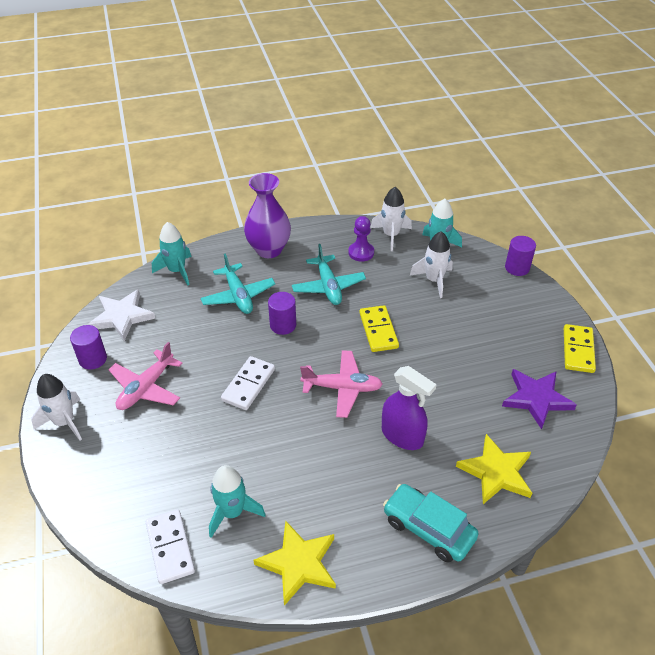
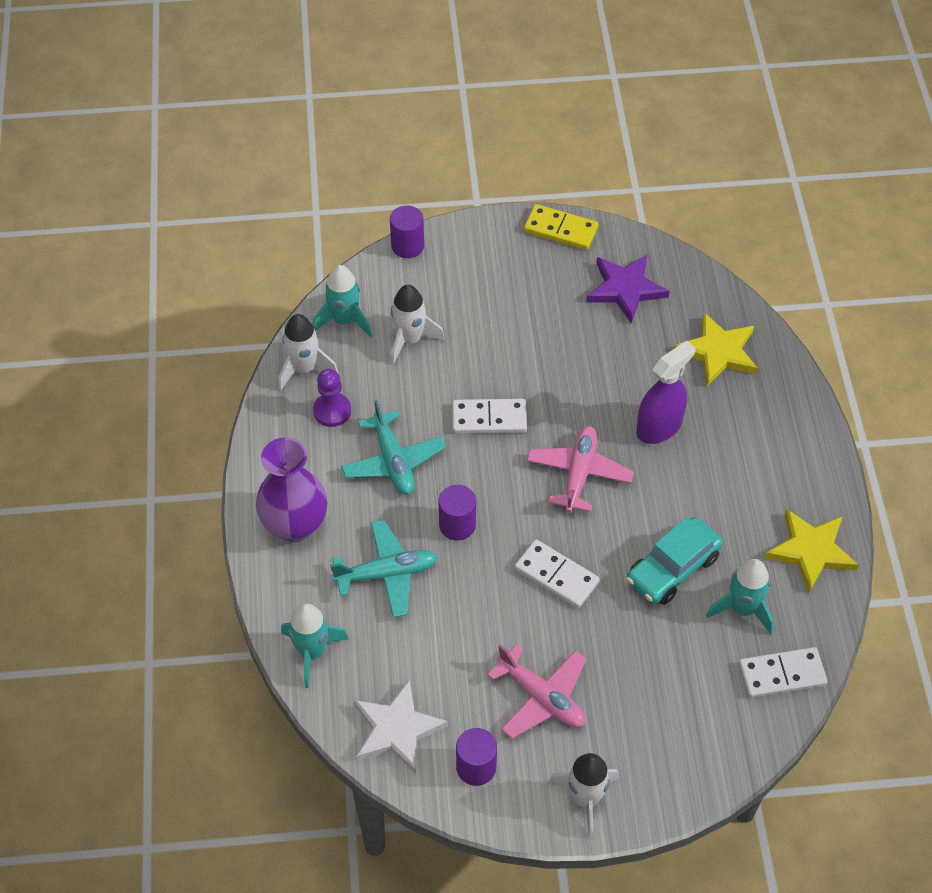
camera: 80 degrees left, 10 degrees up
turquoise plane [292,244,366,305] -> turquoise plane turned 75 degrees clockwise [341,400,446,495]
yellow domino [360,305,399,352] -> white domino [452,399,527,434]
turquoise car [383,484,478,562] -> turquoise car moved to [626,517,723,605]

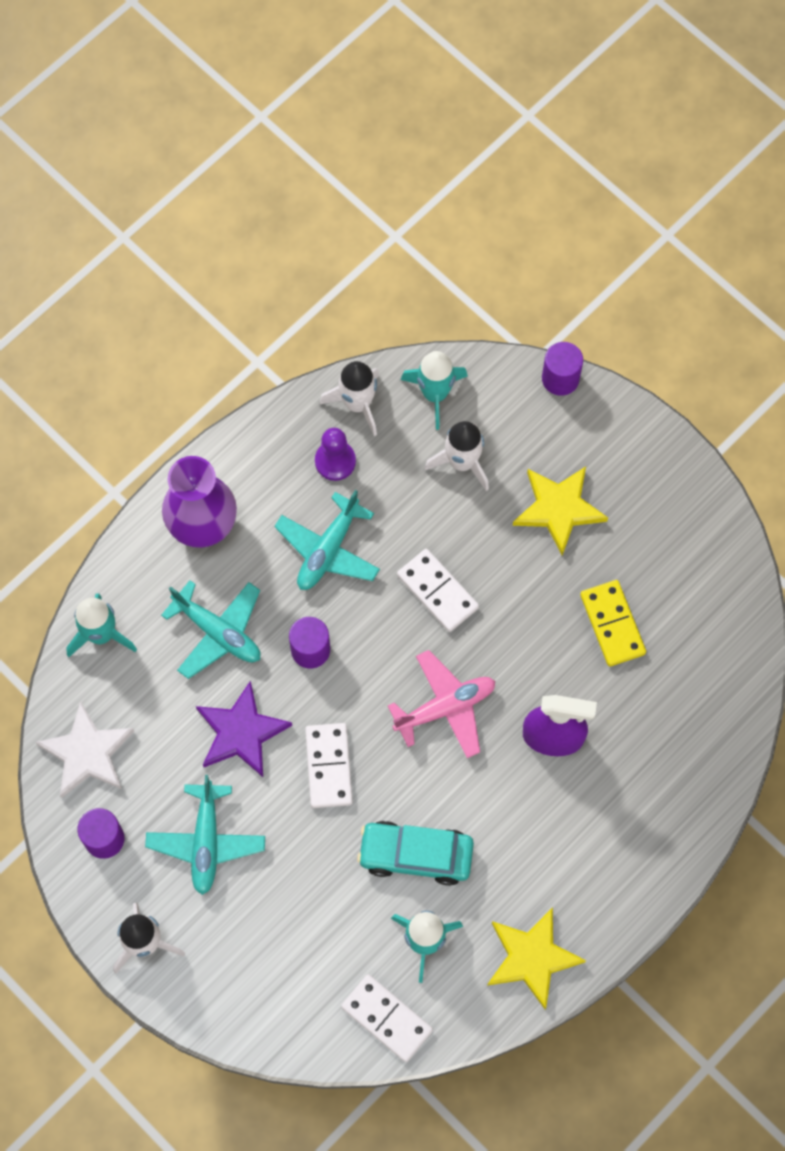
camera: 50 degrees right, 15 degrees up
pink plane [488,644,586,739] -> turquoise plane [145,775,265,895]
yellow domino [524,204,598,250] -> yellow domino moved to [580,580,646,666]
purple star [586,255,670,323] -> purple star moved to [196,681,292,777]
yellow star [674,313,758,386] -> yellow star moved to [513,467,608,556]

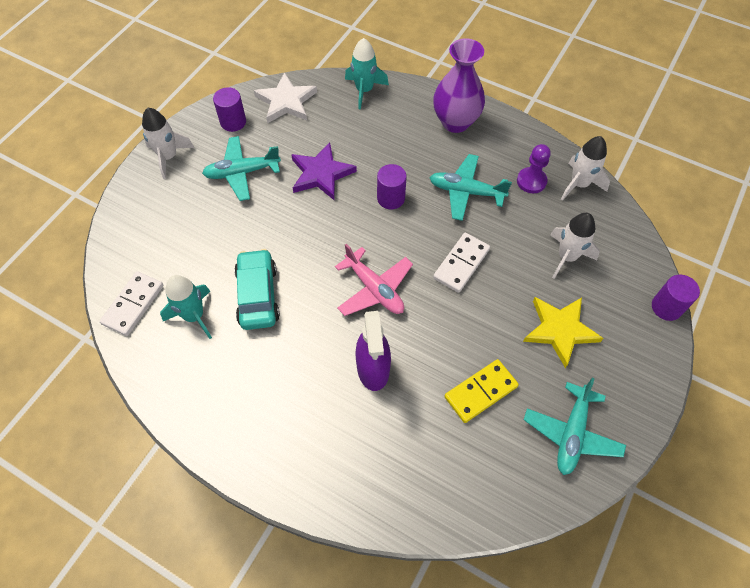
camera: 75 degrees right, 10 degrees down
turquoise plane [161,580,261,679] -> turquoise plane moved to [524,378,626,475]
white domino [305,723,353,808] -> none
turquoise rocket [401,351,468,430] -> none
yellow star [487,907,586,1010] -> none

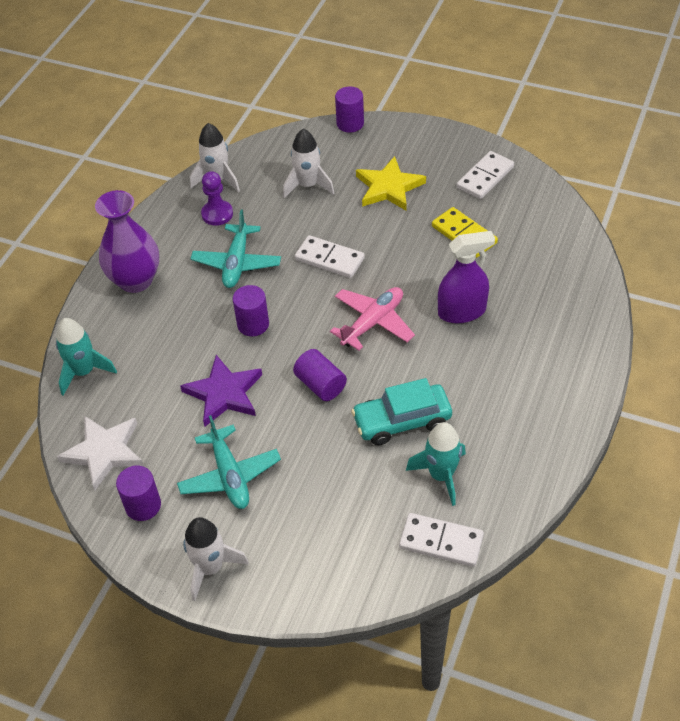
camera: 95 degrees left, 10 degrees down
turquoise plane [524,378,626,475] -> white domino [457,151,514,199]
none -> purple cylinder [293,349,347,401]

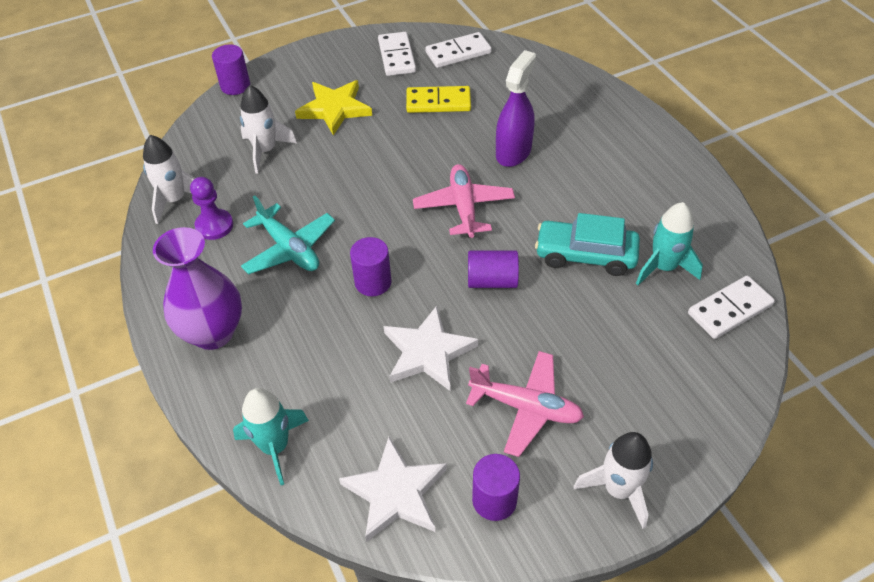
camera: 50 degrees left, 0 degrees up
turquoise plane [177,415,281,509] -> pink plane [466,351,584,457]
purple star [180,355,262,426] -> white star [384,306,478,391]
white domino [295,235,365,278] -> white domino moved to [425,32,492,68]
turquoise car [351,378,452,445] -> turquoise car turned 75 degrees clockwise [535,213,640,276]

